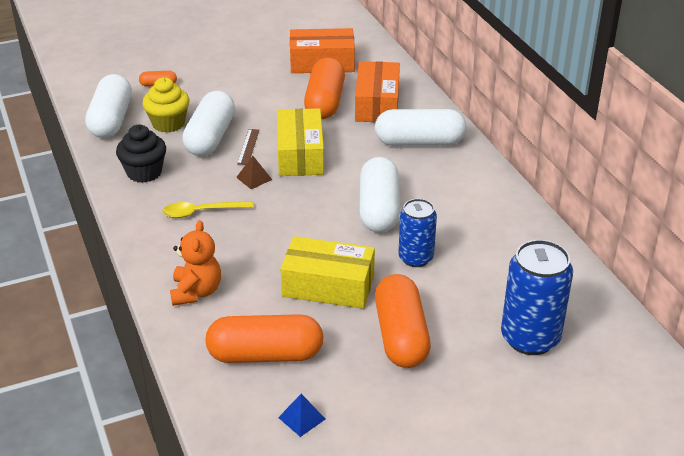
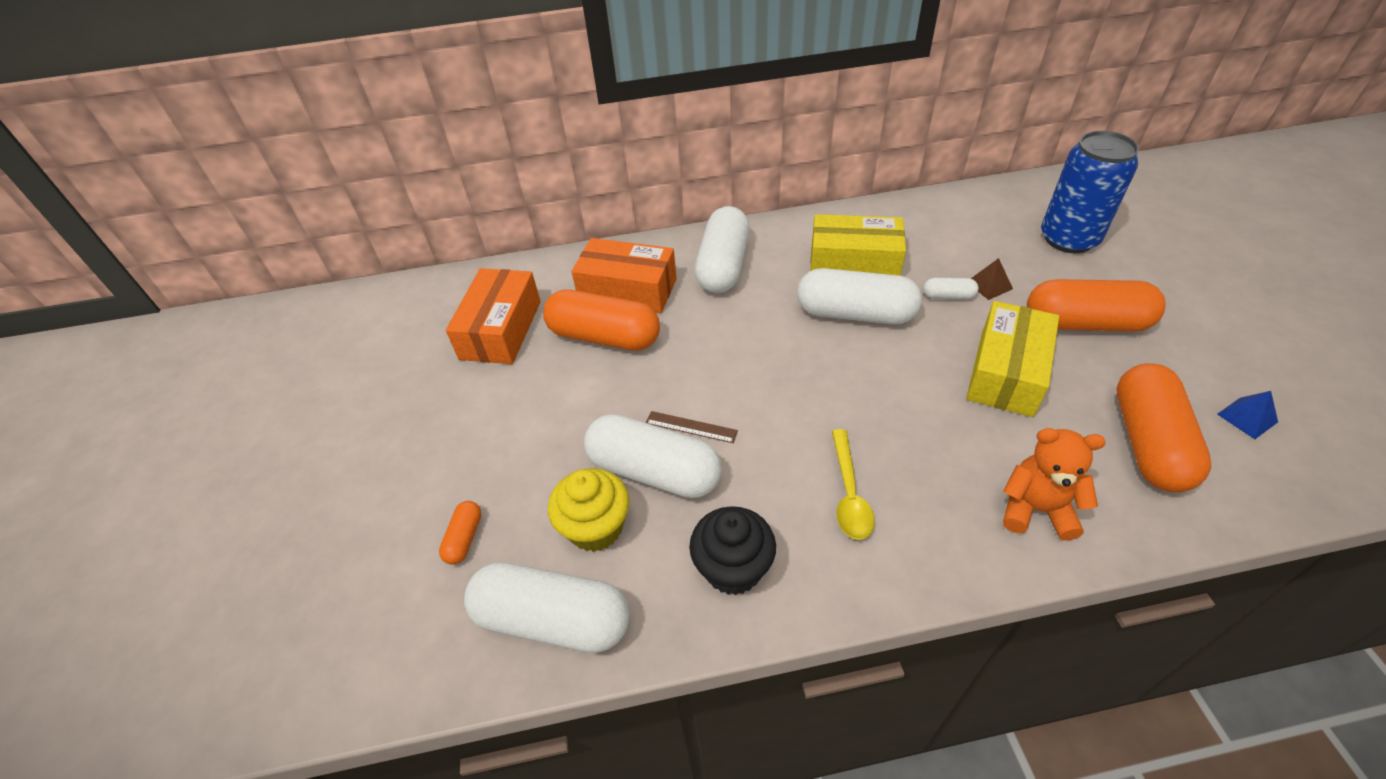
camera: 75 degrees left, 10 degrees up
brown pyramid [236,156,272,189] -> brown pyramid moved to [971,258,1013,300]
yellow box [277,108,324,176] -> yellow box moved to [811,214,906,276]
blue can [398,199,437,267] -> white capsule [923,278,979,299]

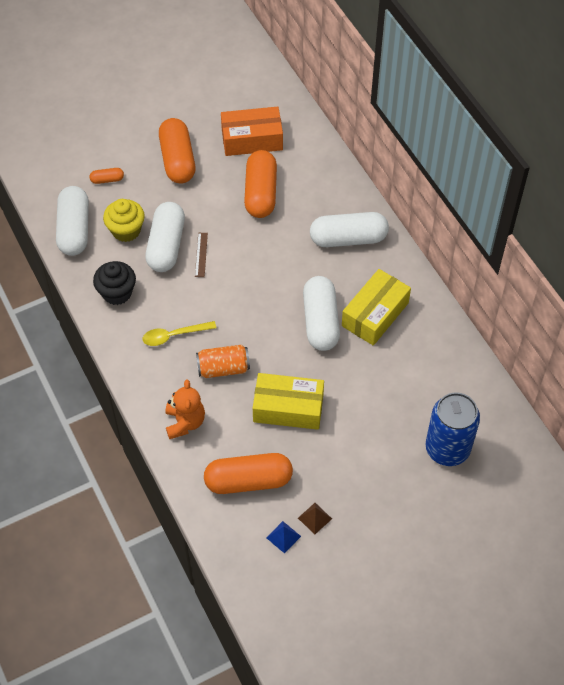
camera: 70 degrees right, 10 degrees up
orange box [572,238,677,313] -> none
yellow box [811,214,906,276] -> yellow box turned 45 degrees clockwise [342,269,411,346]
white capsule [923,278,979,299] -> none
brown pyramid [971,258,1013,300] -> brown pyramid moved to [298,503,332,534]
orange capsule [1027,279,1166,332] -> orange capsule moved to [159,118,195,184]
none -> orange can [196,345,250,378]

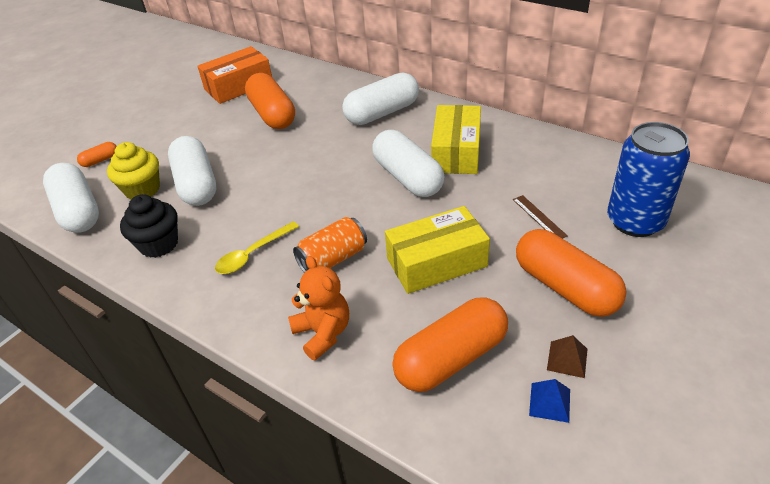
camera: 25 degrees left, 15 degrees down
orange capsule [159,118,195,184] -> orange capsule moved to [516,229,627,317]
brown ruler [195,233,208,277] -> brown ruler moved to [513,195,568,239]

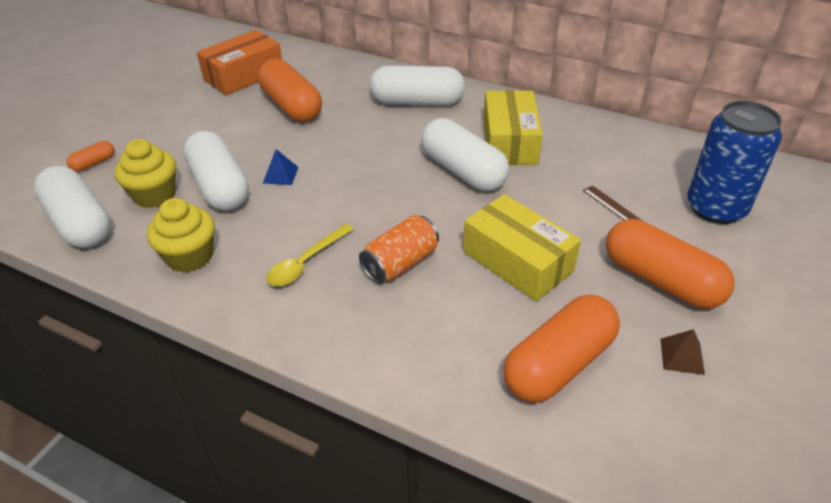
camera: 10 degrees left, 0 degrees up
black cupcake [120,194,178,258] -> yellow cupcake [147,198,215,273]
orange teddy bear [288,256,349,360] -> none
white capsule [342,73,419,125] -> white capsule turned 45 degrees clockwise [370,65,465,106]
yellow box [385,206,490,294] -> yellow box turned 75 degrees clockwise [463,194,581,301]
blue pyramid [529,379,570,423] -> blue pyramid moved to [263,149,299,185]

